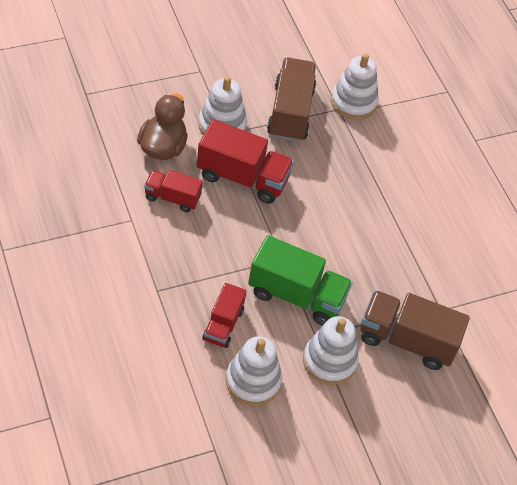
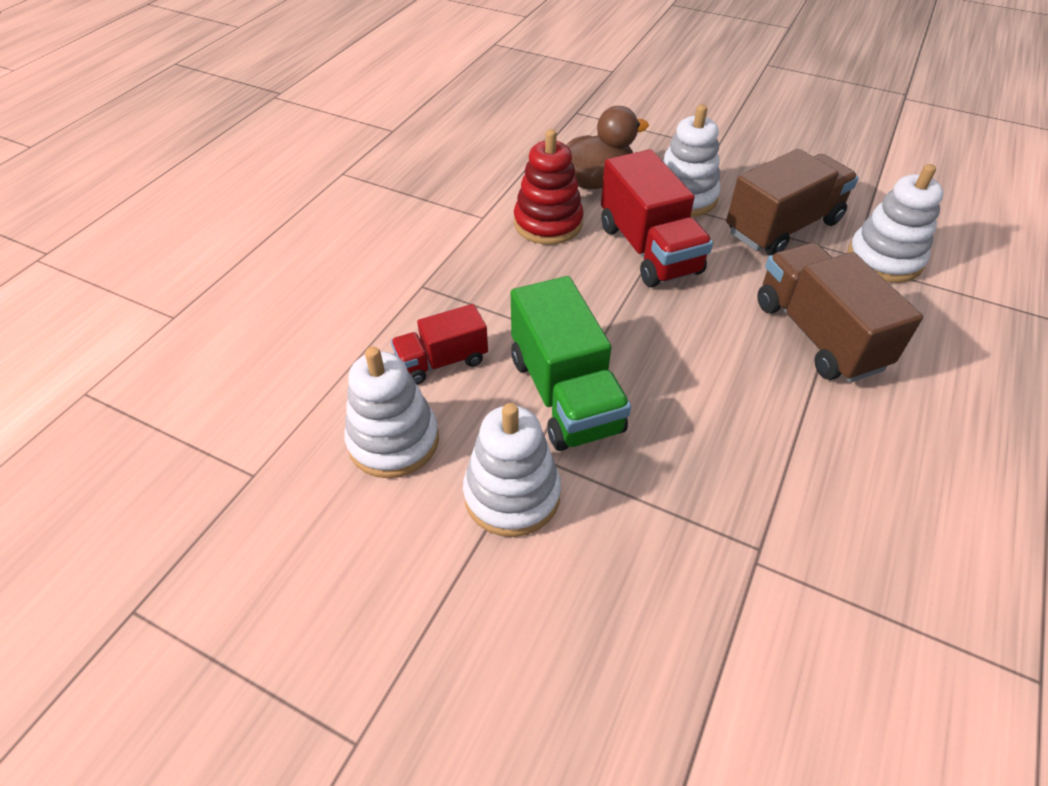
camera: 55 degrees right, 5 degrees down
red truck [144,170,203,212] -> red stacking toy [514,129,584,245]
brown truck [360,290,470,370] -> brown truck moved to [757,243,923,382]

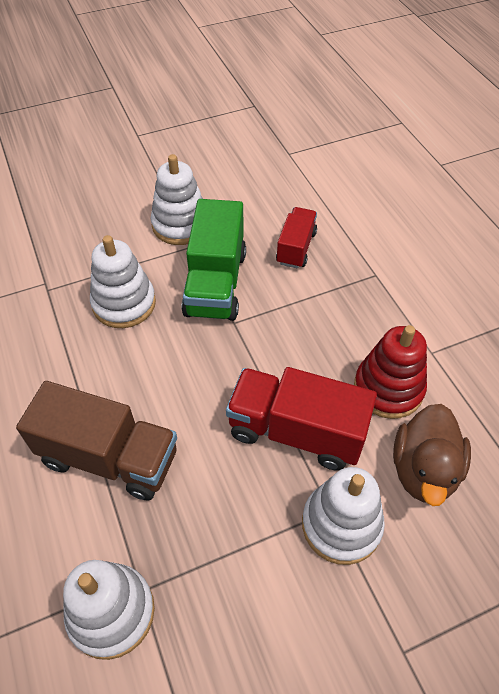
camera: 130 degrees right, 5 degrees up
white stacking toy [344,346,439,478] -> white stacking toy moved to [90,235,156,328]
green truck [511,276,631,451] -> green truck turned 105 degrees counterclockwise [182,199,246,321]
brown truck [726,149,859,256] -> none

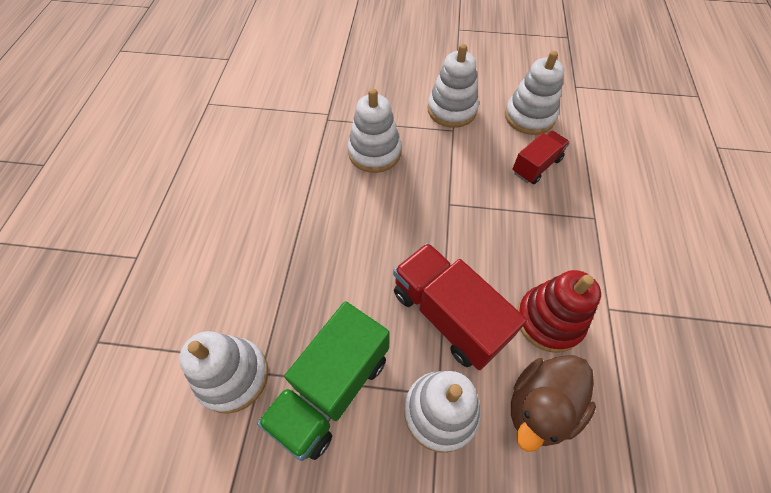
camera: 30 degrees right, 5 degrees up
brown truck [16,381,177,501] -> none
green truck [182,199,246,321] -> green truck moved to [257,301,389,461]
none -> white stacking toy [505,51,564,135]

